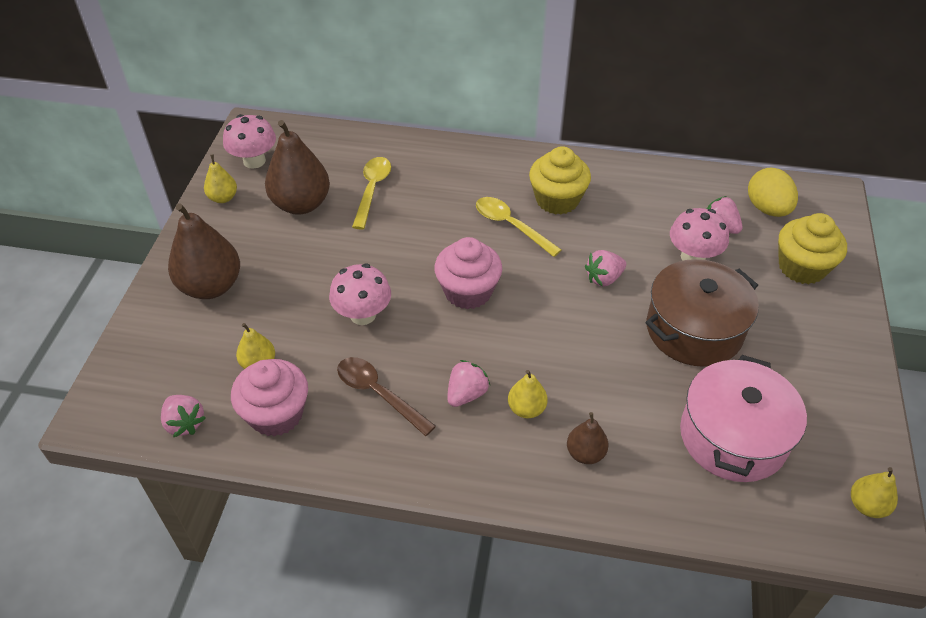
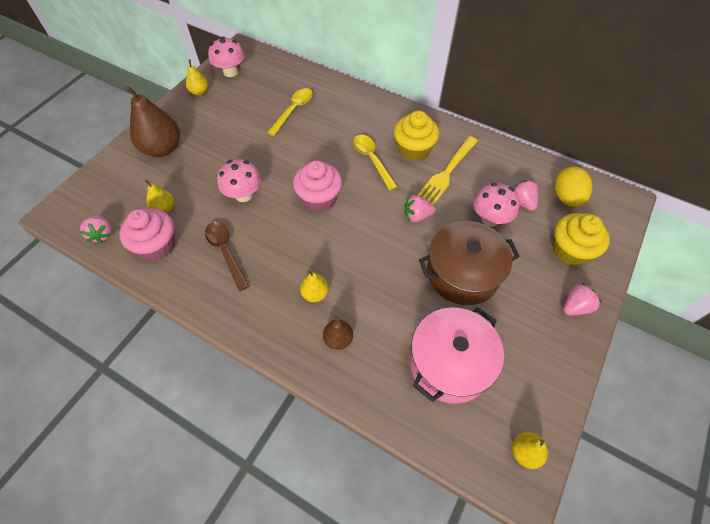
camera: 20 degrees right, 10 degrees up
brown pear [265,120,330,215] -> none
pink strawberry [447,360,490,407] -> pink strawberry moved to [563,283,602,316]
none -> yellow fork [418,136,478,205]

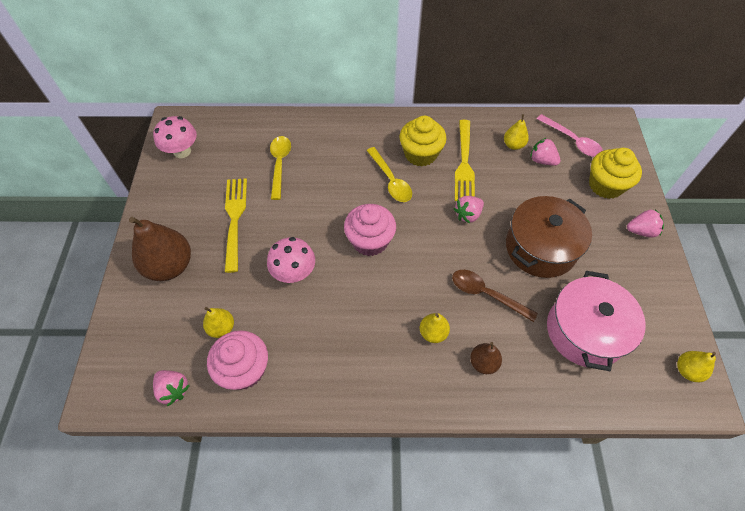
camera: 30 degrees left, 0 degrees up
yellow pear [186,60,208,96] -> yellow pear moved to [504,114,529,150]
brown spoon [205,222,249,291] -> brown spoon moved to [452,270,538,322]
yellow spoon [353,135,397,191] -> yellow spoon turned 150 degrees counterclockwise [367,147,412,202]
pink mushroom [473,183,520,227] -> none
yellow egg [554,167,592,207] -> pink spoon [537,114,603,157]
pink strawberry [563,283,602,316] -> pink strawberry turned 60 degrees clockwise [627,209,664,238]
none -> yellow fork [225,178,247,273]

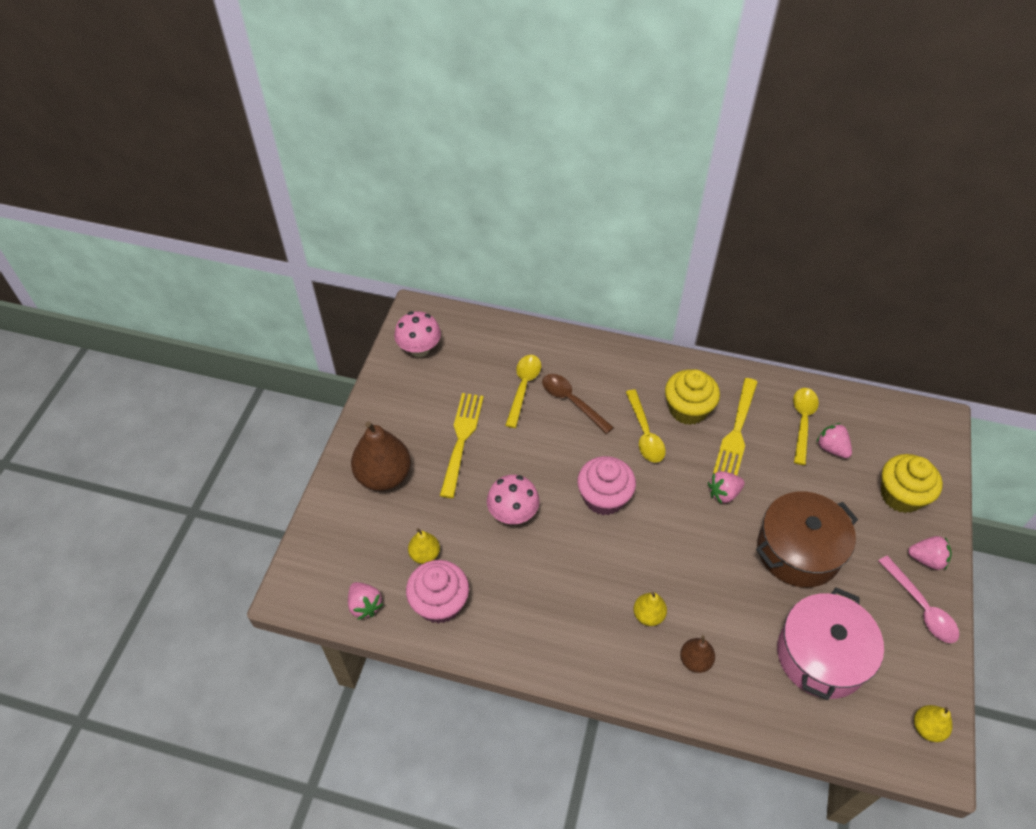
camera: 15 degrees right, 5 degrees down
brown spoon [452,270,538,322] -> brown spoon moved to [542,374,614,434]
yellow pear [504,114,529,150] -> yellow spoon [793,388,819,465]
pink spoon [537,114,603,157] -> pink spoon moved to [878,556,959,643]

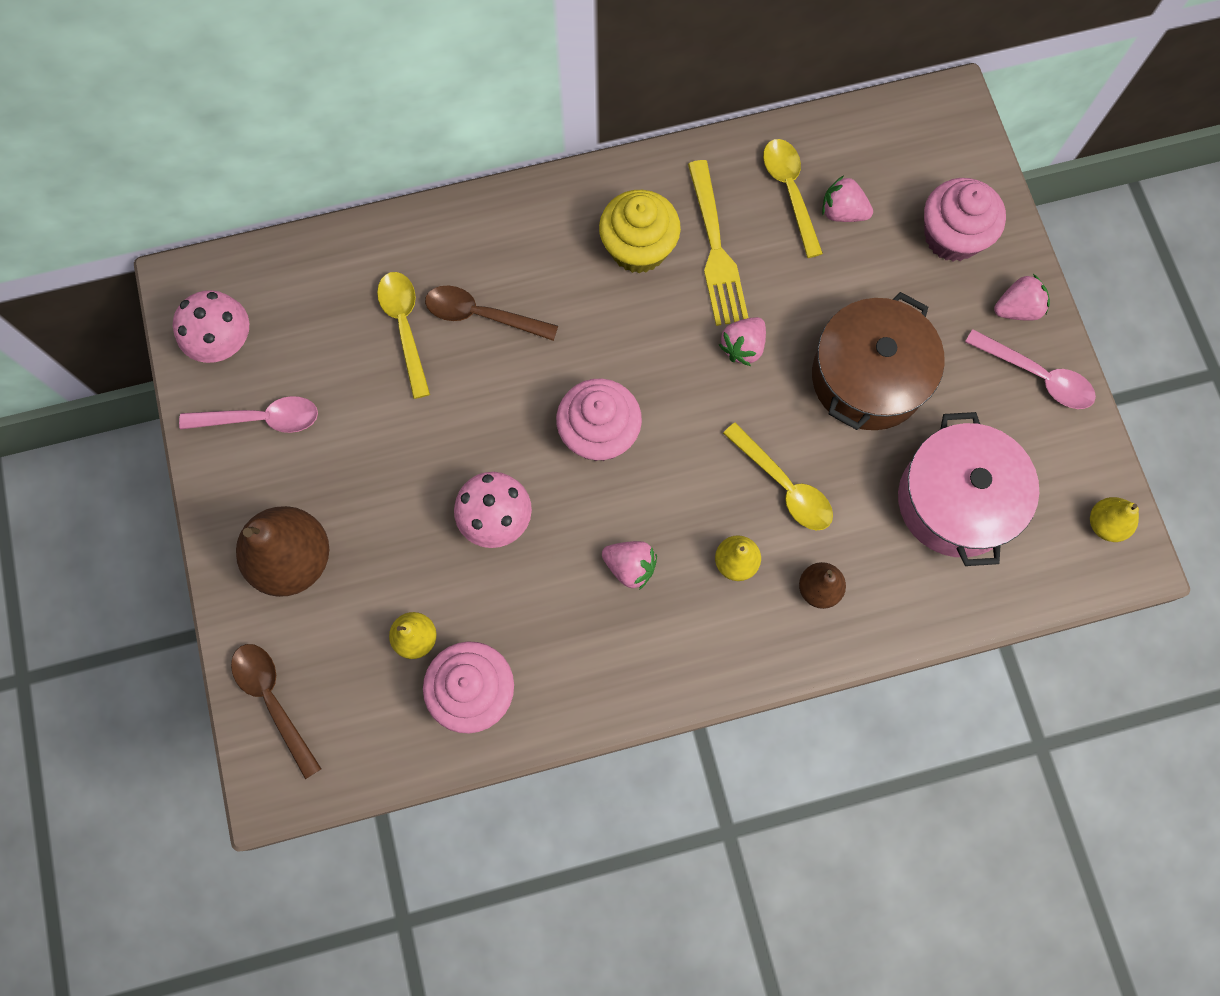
camera: 30 degrees left, 20 degrees up
pink strawberry [348,582,383,620] -> pink strawberry moved to [602,541,657,590]
yellow fork [440,393,484,498] -> none
yellow spoon [626,390,666,462] -> yellow spoon moved to [723,422,833,531]
yellow cupcake [881,454,943,513] -> pink cupcake [924,178,1006,262]
none -> pink spoon [179,396,318,433]
none -> brown spoon [231,644,322,779]

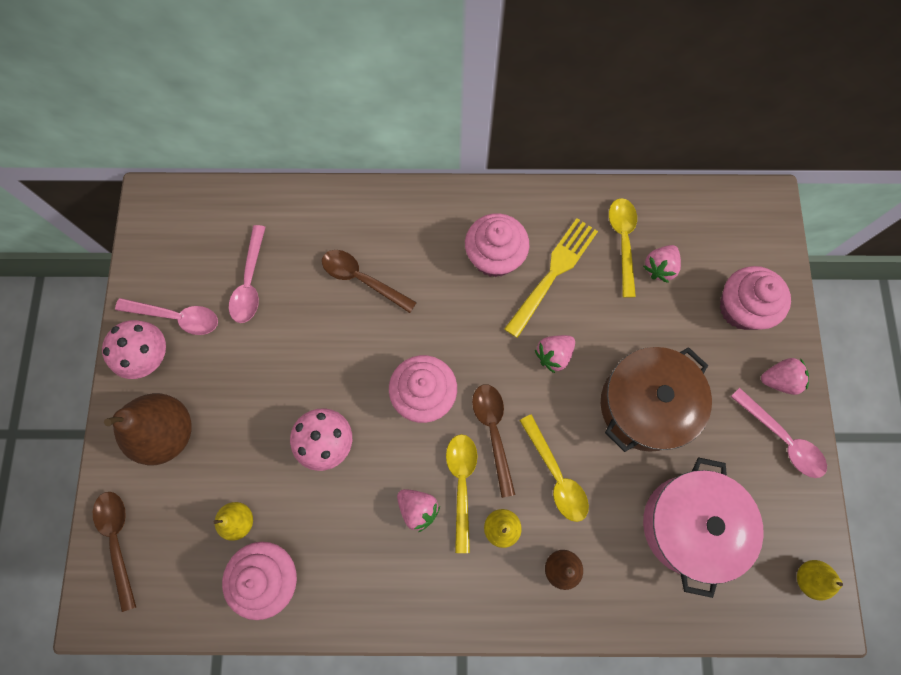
camera: 15 degrees right, 0 degrees up
pink mushroom [173,290,249,363] -> pink mushroom moved to [102,320,166,379]
yellow spoon [377,272,430,399] -> yellow spoon moved to [446,434,478,553]
yellow cupcake [599,190,681,273] -> pink cupcake [465,213,529,277]
yellow fork [688,160,749,326] -> yellow fork turned 150 degrees counterclockwise [504,218,598,338]
pink strawberry [822,176,873,222] -> pink strawberry turned 90 degrees counterclockwise [643,245,681,283]
none -> pink spoon [229,225,266,323]
none -> brown spoon [472,385,515,498]

